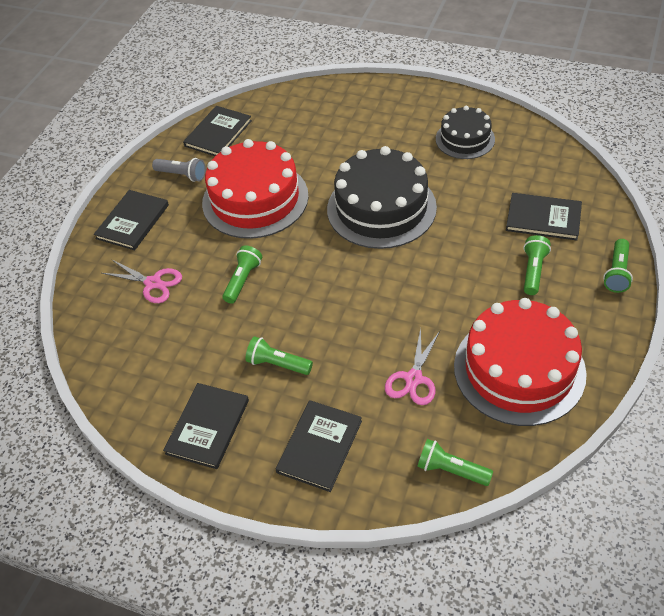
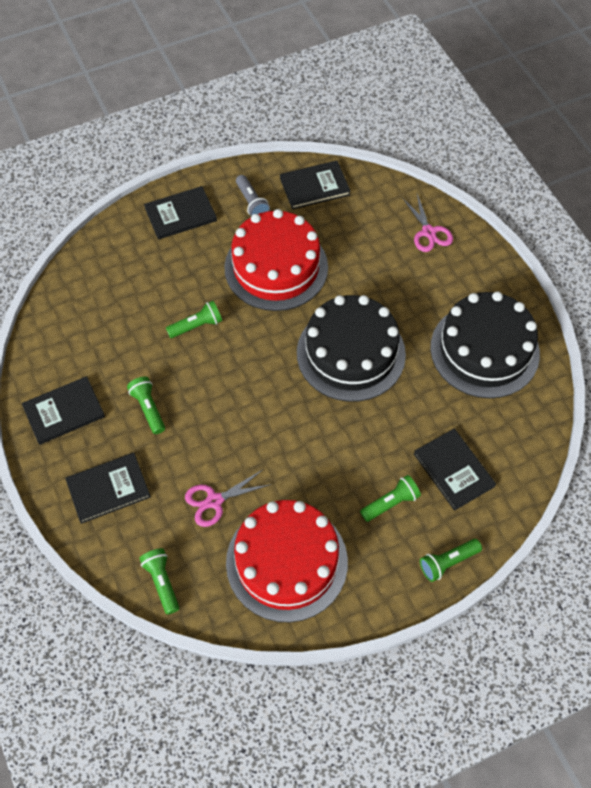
camera: 40 degrees right, 10 degrees up
pink scissors [102,259,182,303] -> pink scissors moved to [402,194,453,252]
black cake [436,106,495,159] -> black cake [430,291,540,398], size x1.74

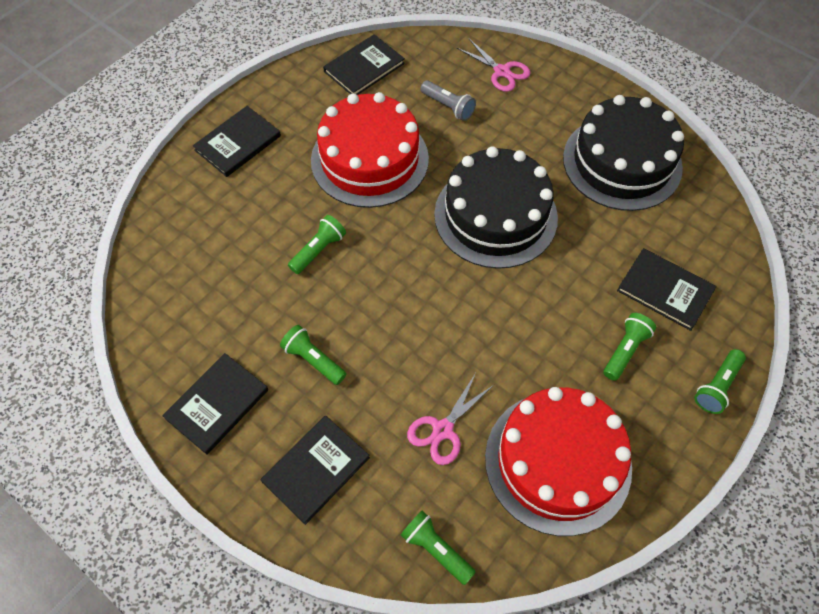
camera: 25 degrees left, 0 degrees up
grey flashlight [236,175,270,216] -> grey flashlight moved to [420,80,476,121]

